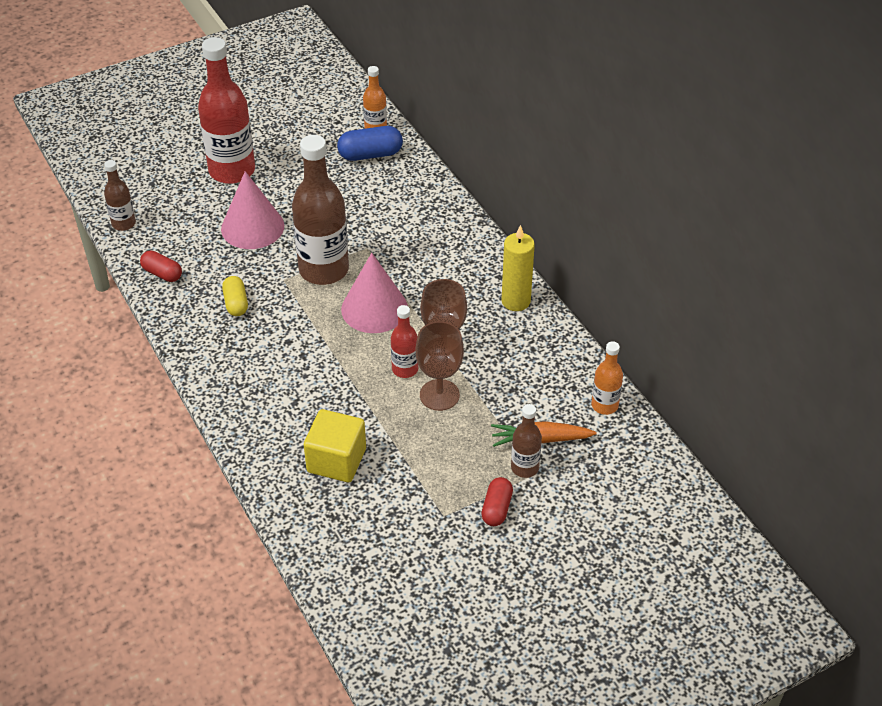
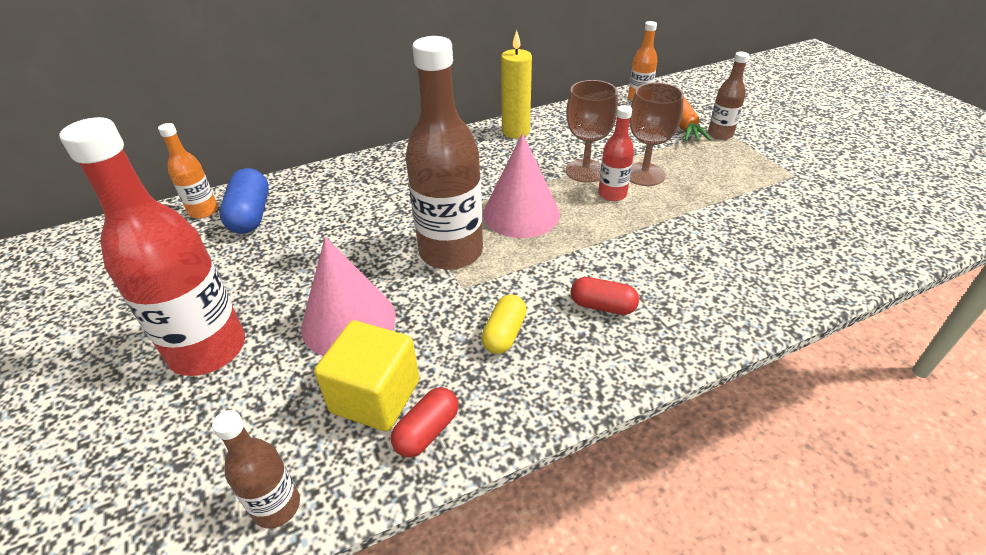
camera: 85 degrees left, 5 degrees down
yellow capsule [222,276,248,316] -> yellow capsule turned 60 degrees counterclockwise [481,294,527,354]
yellow cube [304,409,366,482] -> yellow cube moved to [314,320,419,431]
red capsule [481,477,513,526] -> red capsule moved to [571,277,639,315]

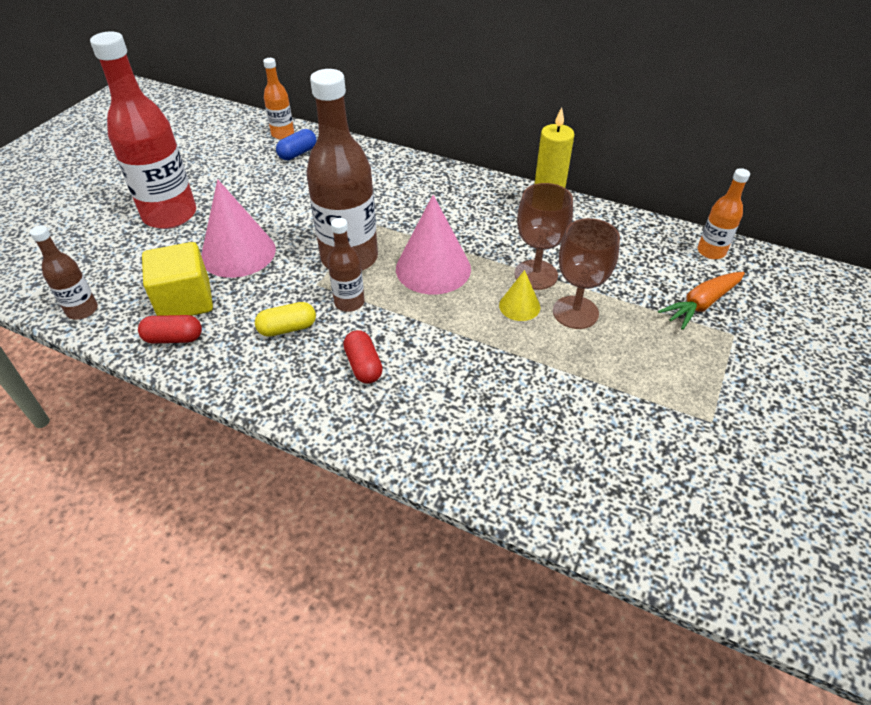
camera: 50 degrees right, 5 degrees up
blue capsule [220,168,269,234] -> blue capsule [276,129,316,160], size x0.66
red bottle [598,105,634,201] -> yellow cone [499,270,540,321]
brown bottle [708,52,749,140] -> brown bottle moved to [328,218,365,312]

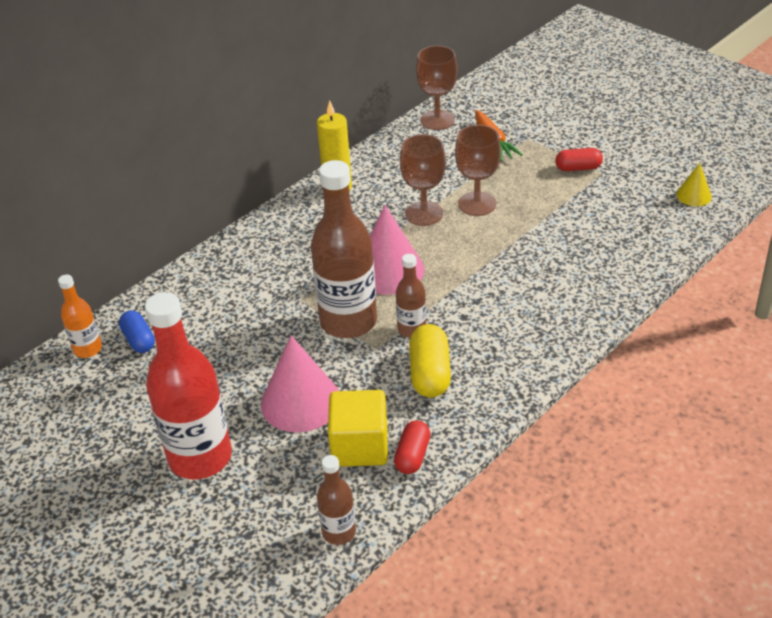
camera: 70 degrees left, 5 degrees down
yellow capsule [255,302,316,337] -> yellow capsule [409,324,451,398], size x1.51
red capsule [343,330,383,384] -> red capsule moved to [555,148,603,171]
yellow cone [499,270,540,321] -> yellow cone moved to [676,163,712,206]
orange bottle [698,168,750,259] -> brown goblet [416,46,458,130]

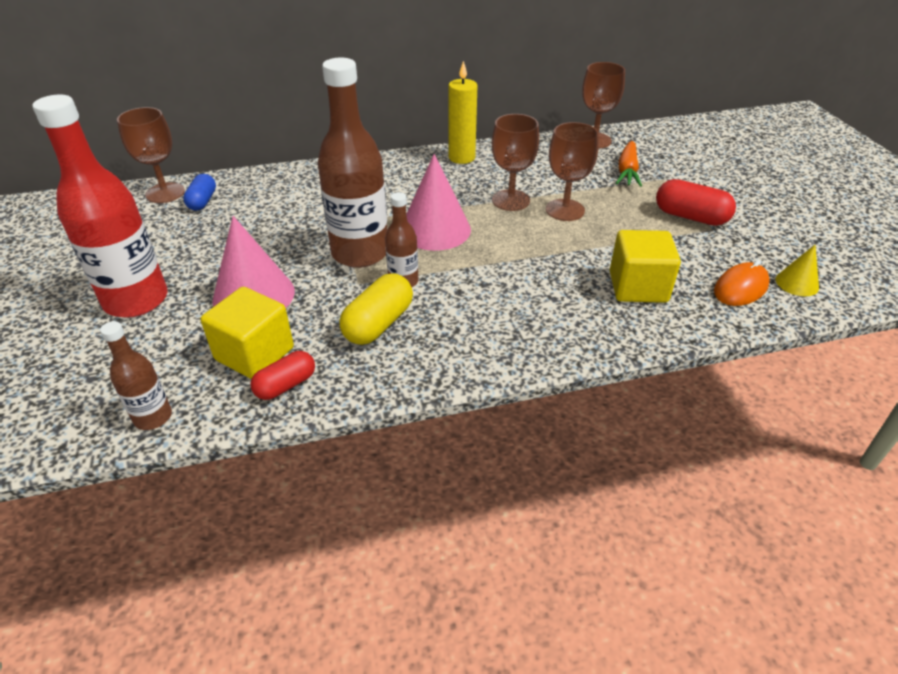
camera: 30 degrees right, 0 degrees up
orange bottle [58,274,102,358] -> brown goblet [117,107,185,203]
red capsule [555,148,603,171] -> red capsule [656,179,736,226], size x1.51
none -> yellow cube [610,230,681,303]
none -> orange mouse [714,260,770,306]

